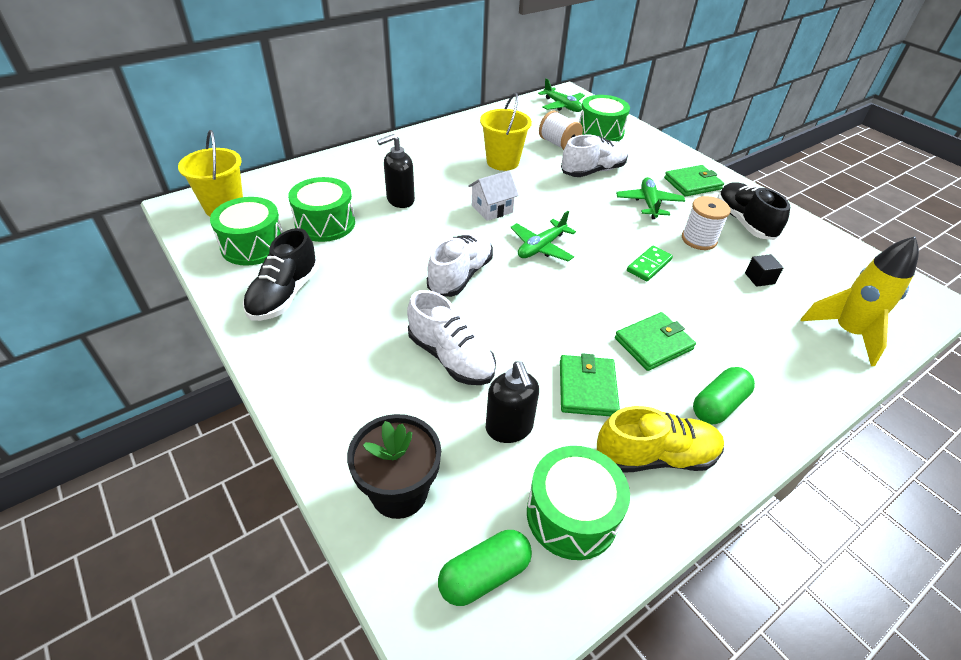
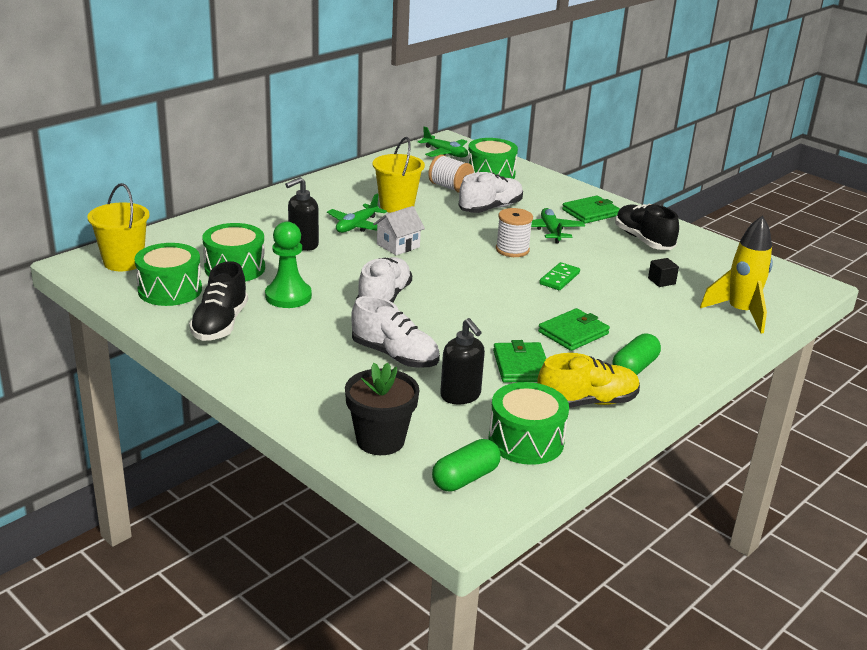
camera: 10 degrees left, 15 degrees down
green plane [511,211,576,261] -> green plane moved to [327,194,387,233]
white spool [682,196,731,250] -> white spool moved to [496,208,533,257]
none -> green pawn [265,222,312,308]

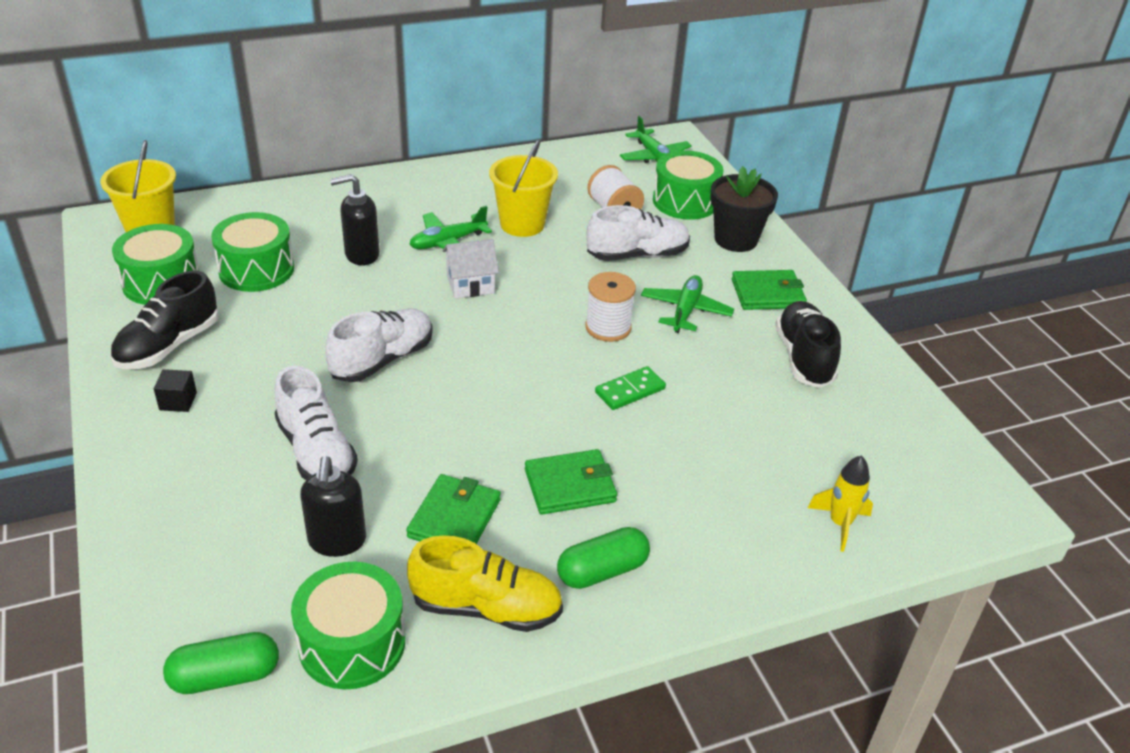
camera: 25 degrees right, 10 degrees up
green pawn [265,222,312,308] -> none
black flower pot [345,363,420,455] -> black flower pot moved to [710,166,778,252]
black cube [648,258,679,287] -> black cube moved to [154,369,197,412]
yellow rocket [700,215,773,334] -> yellow rocket [808,455,873,552], size x0.60

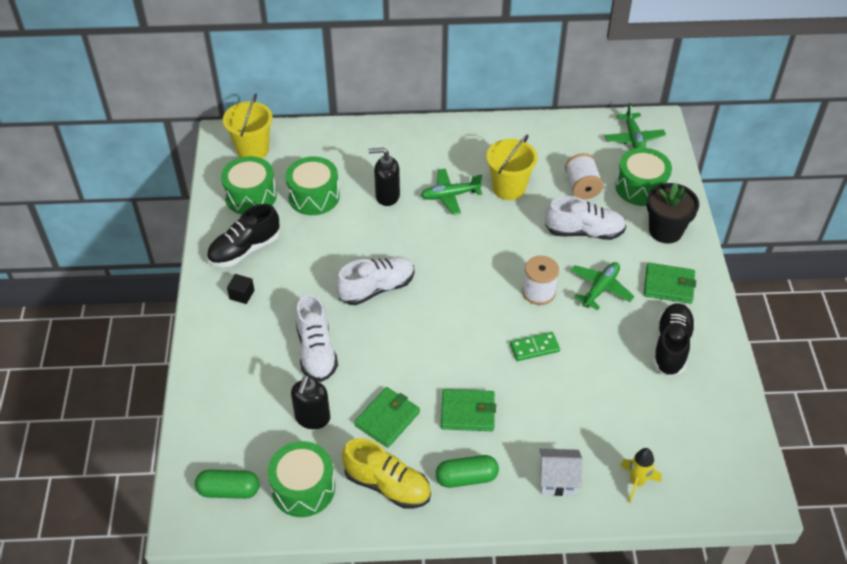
camera: 20 degrees right, 10 degrees up
white house [442,239,499,299] -> white house moved to [539,449,583,496]

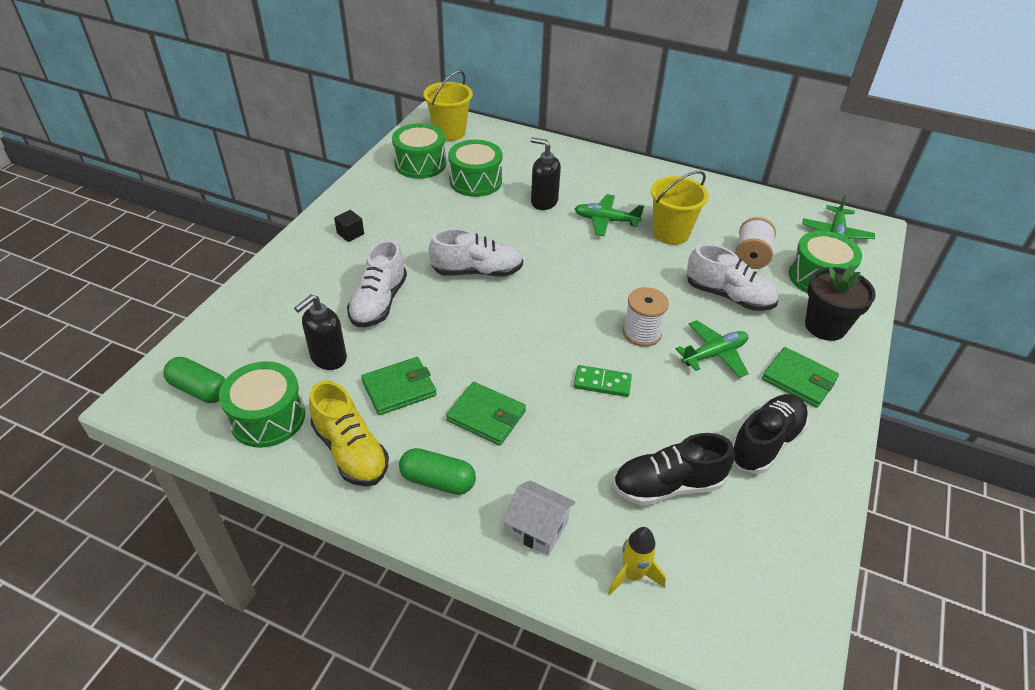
camera: 25 degrees right, 5 degrees down
black shoe [207,204,280,267] -> black shoe moved to [613,433,735,506]

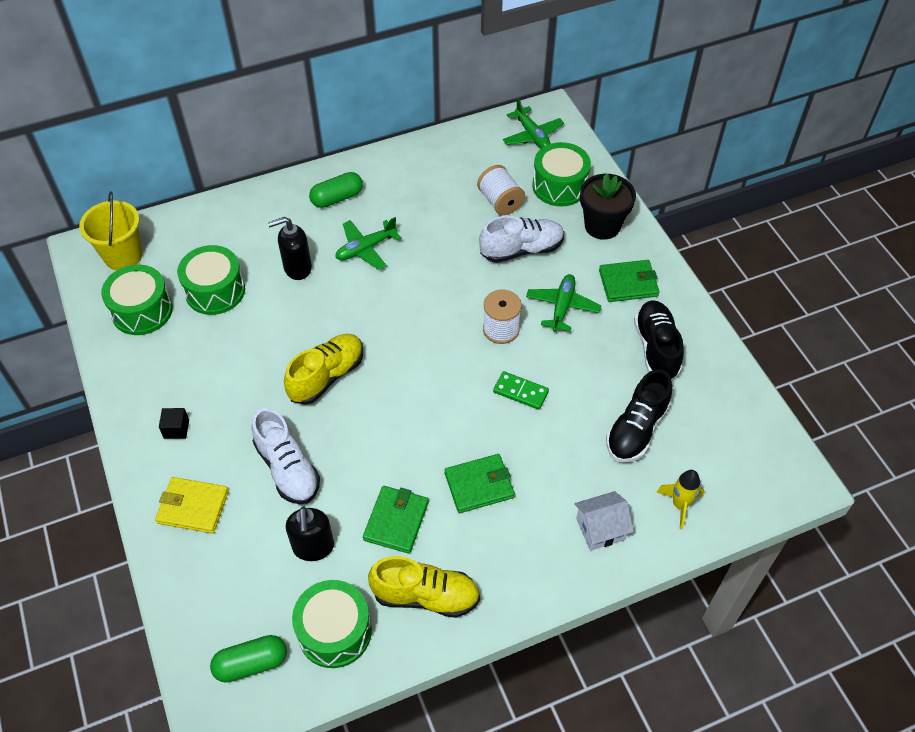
camera: 45 degrees left, 10 degrees up
green capsule [399,448,476,495] -> green capsule moved to [309,172,363,208]
white shoe [429,228,523,276] -> yellow shoe [284,334,363,405]
green domino [574,365,632,397] -> green domino turned 60 degrees clockwise [493,371,549,410]
yellow bucket [651,171,709,245] -> none
none -> yellow wallet [155,477,229,534]

